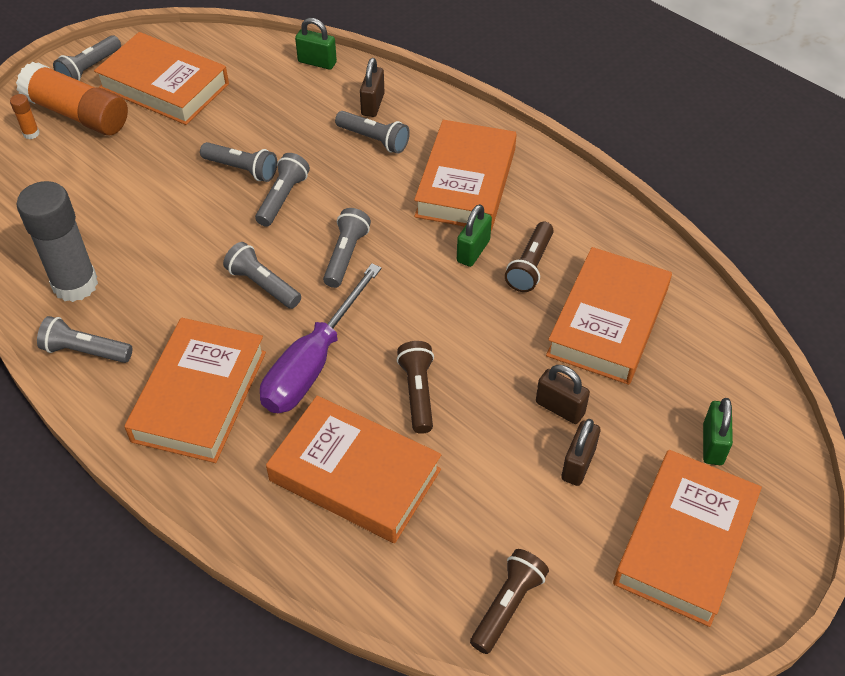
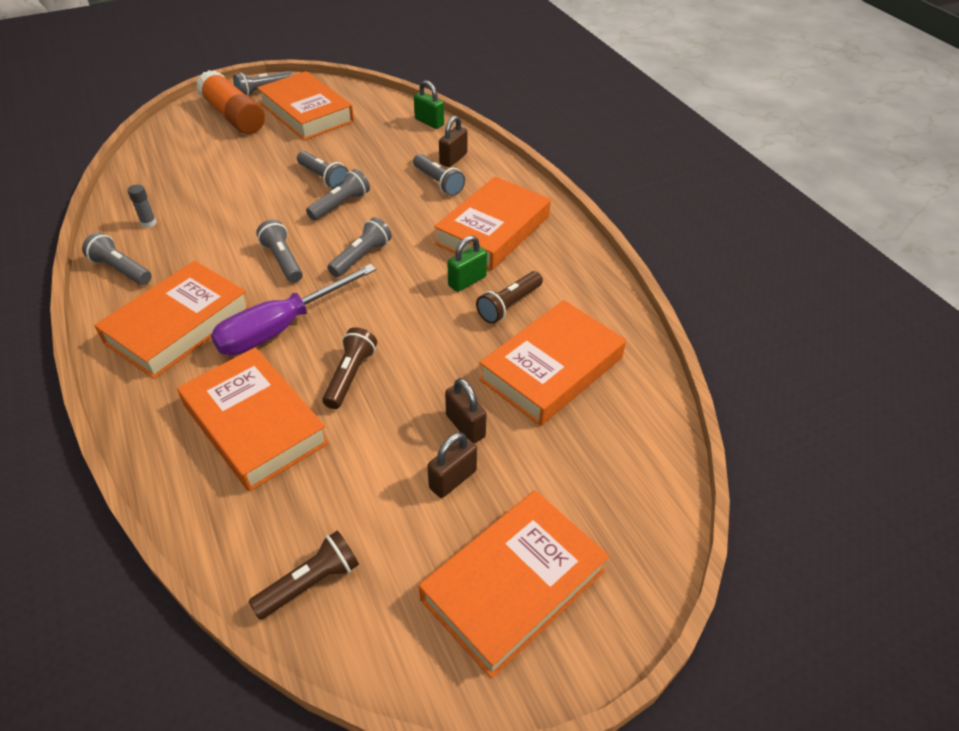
camera: 20 degrees right, 5 degrees down
orange glue stick [10,94,40,139] -> none
grey glue stick [17,181,98,302] -> grey glue stick [128,184,156,228], size x0.41
green padlock [703,398,733,465] -> none

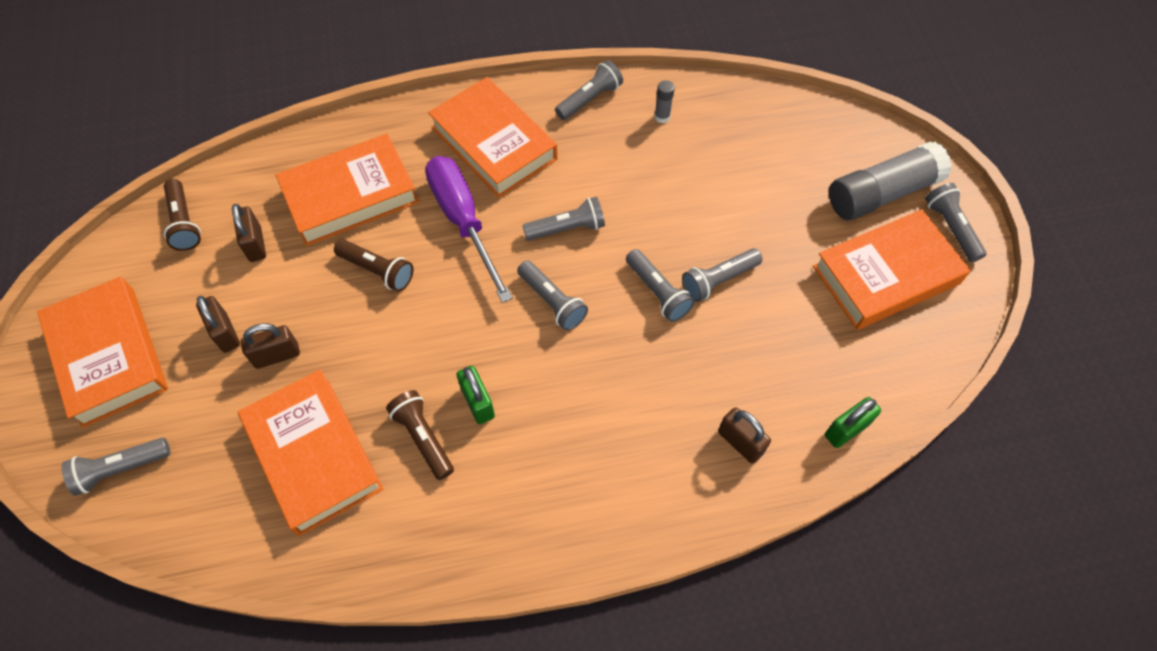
camera: 105 degrees right, 15 degrees up
orange glue stick [196,70,265,134] -> grey glue stick [829,141,952,220]
grey flashlight [413,154,465,196] -> grey flashlight moved to [62,438,171,496]
orange book [434,176,551,270] -> none
none -> brown padlock [232,204,266,262]

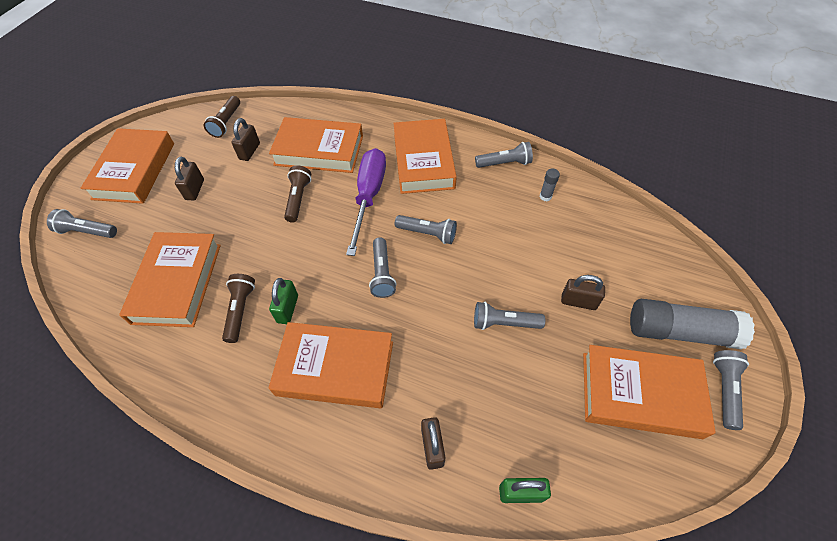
camera: 35 degrees right, 5 degrees down
brown padlock [241,323,300,369] -> brown padlock moved to [561,275,605,310]
brown flashlight [334,239,414,292] -> brown flashlight turned 150 degrees counterclockwise [284,166,311,222]
grey flashlight [626,249,694,322] -> none
none -> orange book [269,322,393,408]

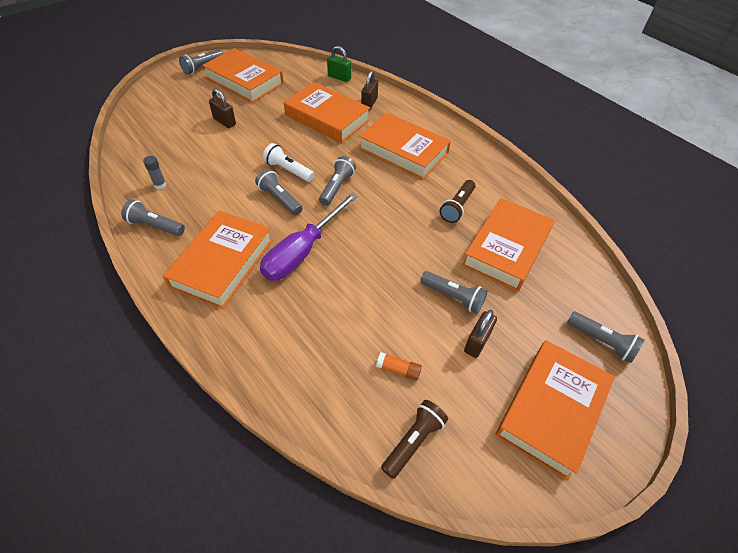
camera: 155 degrees left, 5 degrees down
brown padlock [231,118,260,161] -> orange glue stick [376,352,422,380]
orange book [269,117,363,173] -> orange book moved to [284,82,370,143]
green padlock [269,278,298,324] -> none
brown flashlight [284,166,311,222] -> none
grey flashlight [474,302,545,330] -> grey flashlight moved to [420,271,487,314]
grey glue stick [630,299,755,349] -> none
none -> white flashlight [263,143,314,182]

